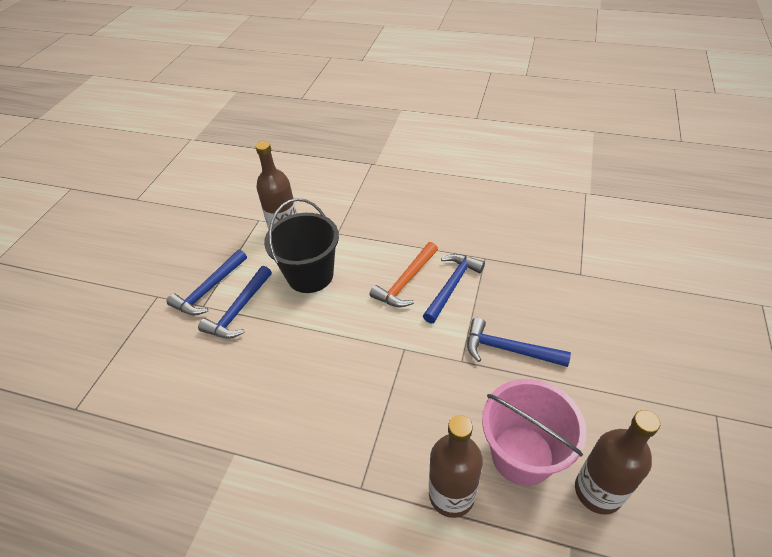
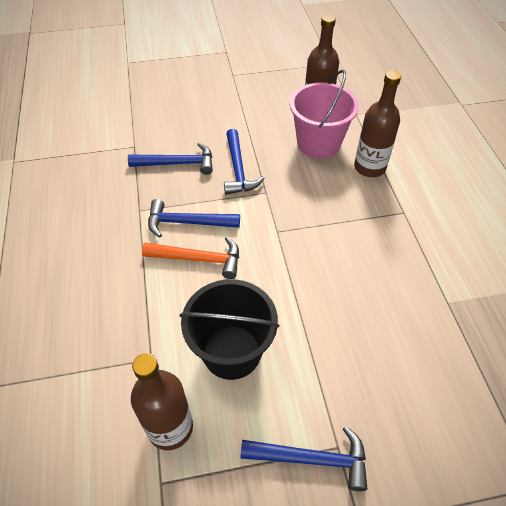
camera: 120 degrees left, 5 degrees up
blue hammer [198,266,272,339] -> blue hammer moved to [128,143,213,175]

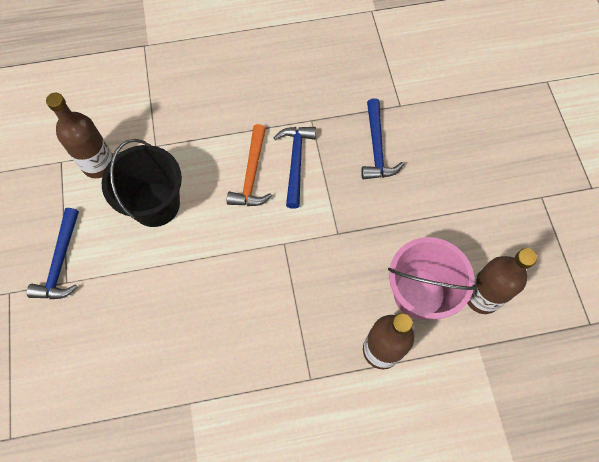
camera: 90 degrees right, 15 degrees up
blue hammer [224,129,265,195] -> none

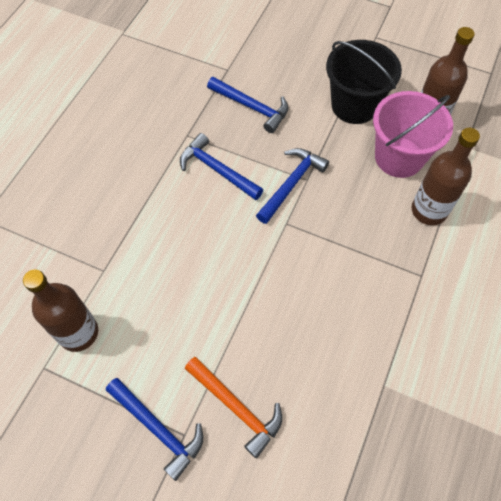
camera: 55 degrees left, 5 degrees down
black bucket [102,139,182,227] -> black bucket moved to [326,40,402,124]
orange hammer [227,124,272,206] -> orange hammer moved to [185,357,282,458]
none -> blue hammer [256,148,329,224]

